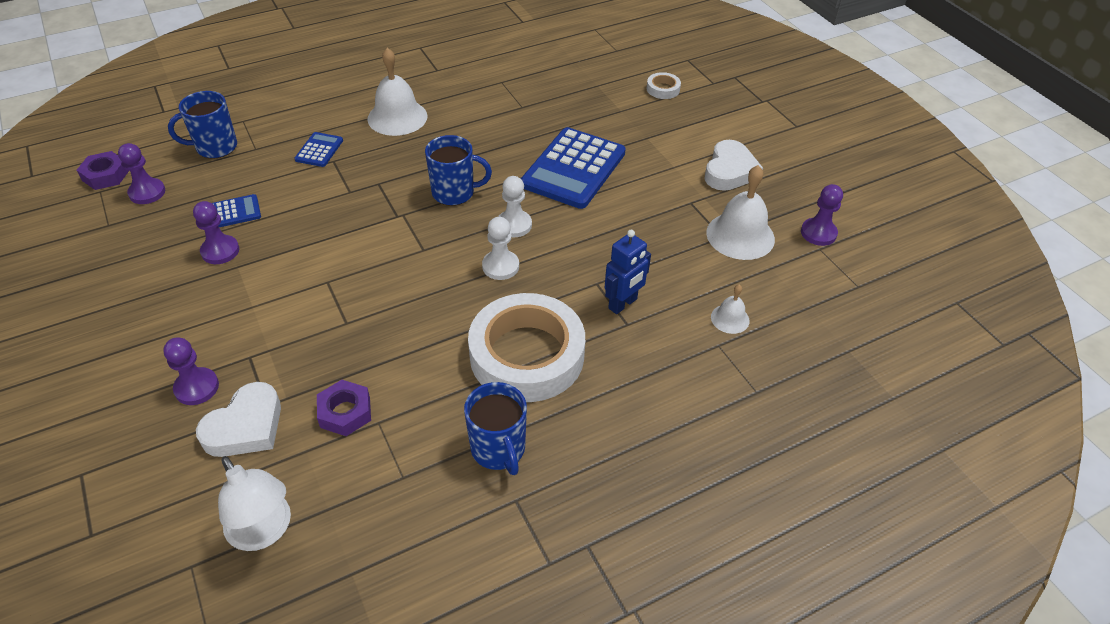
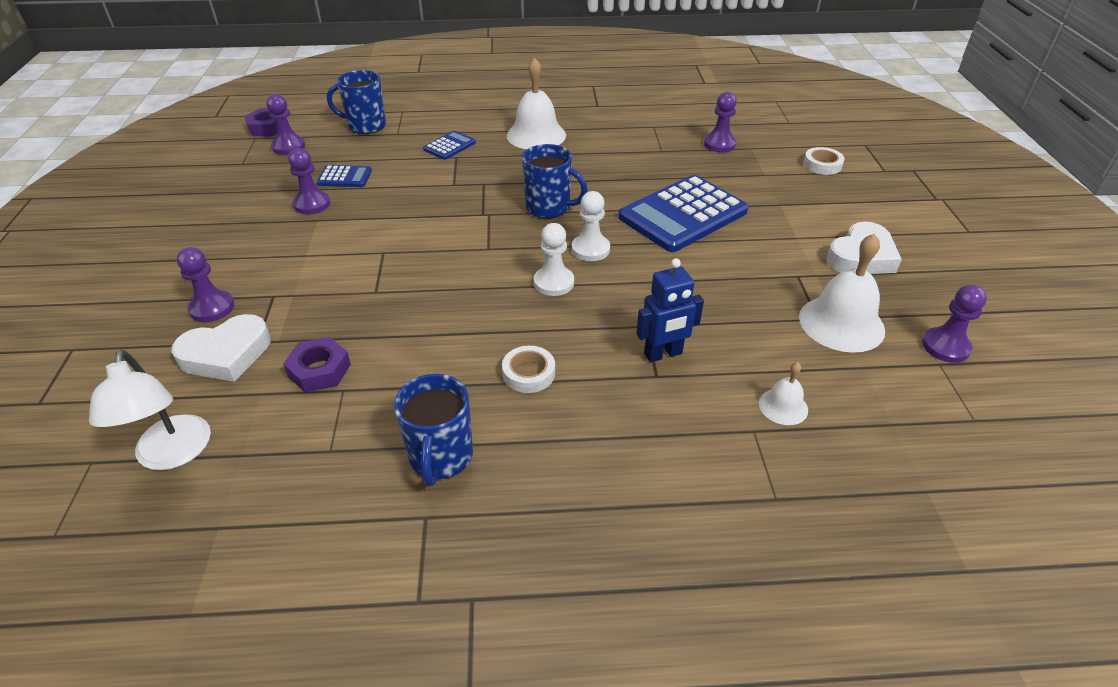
camera: 25 degrees right, 5 degrees down
white tape [468,293,585,402] -> white tape [502,346,555,393], size x0.40
none -> purple pawn [704,92,737,153]

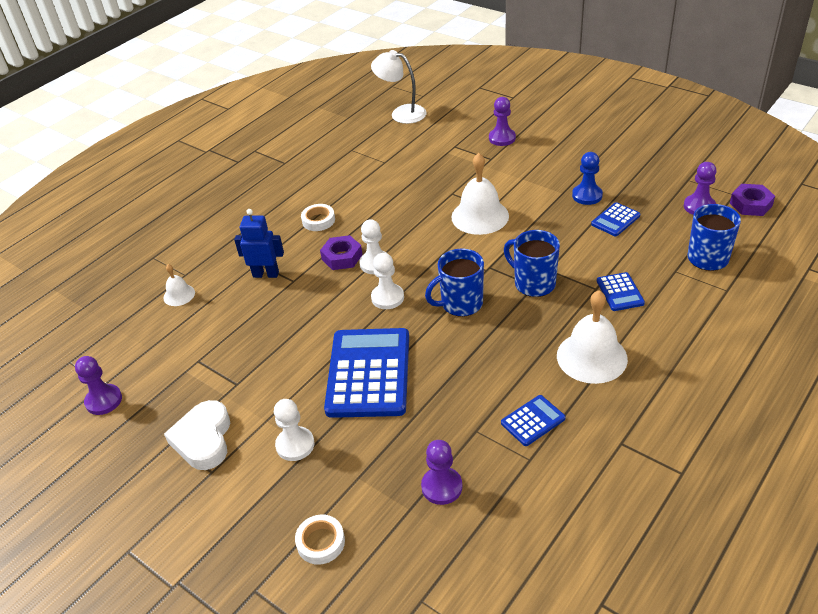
camera: 135 degrees right, 0 degrees up
white heart [171,314,271,382] -> none
purple nut [283,337,351,393] -> purple nut moved to [320,235,363,270]
purple pawn [288,148,330,214] -> blue pawn [572,152,603,205]
blue mug [394,374,473,486] -> blue mug moved to [504,230,560,297]
blue robot [636,258,704,362] -> blue robot turned 75 degrees clockwise [234,209,284,278]
white bell [799,233,885,353] -> white bell moved to [451,153,509,235]
none -> white pawn [274,399,315,461]
none -> blue calculator [501,395,566,446]

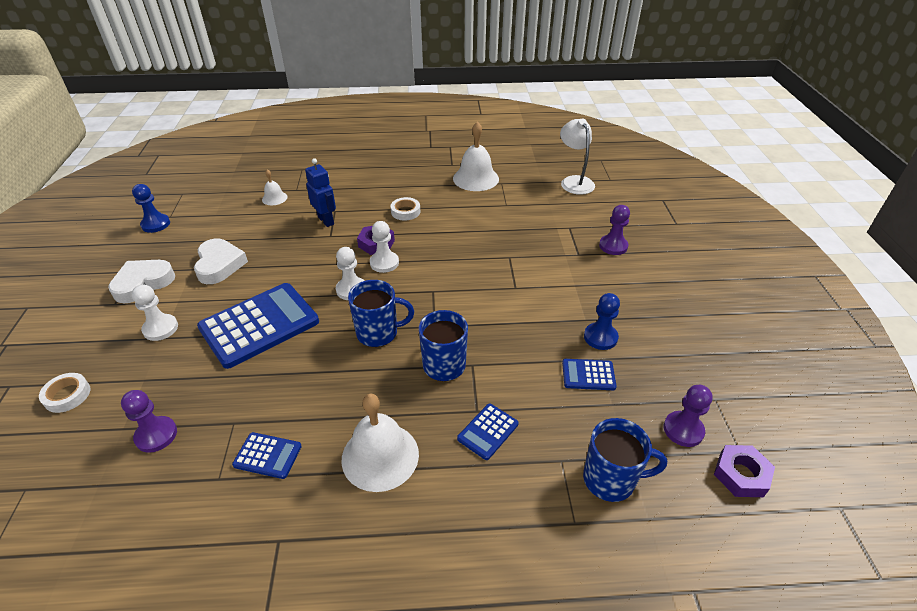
camera: 45 degrees right, 0 degrees up
purple pawn [75,356,122,415] -> blue pawn [132,184,170,233]
blue mug [425,249,484,317] -> blue mug turned 150 degrees clockwise [348,280,414,347]
white bell [451,153,509,235] -> white bell moved to [453,121,499,191]
none -> white heart [194,239,248,284]

